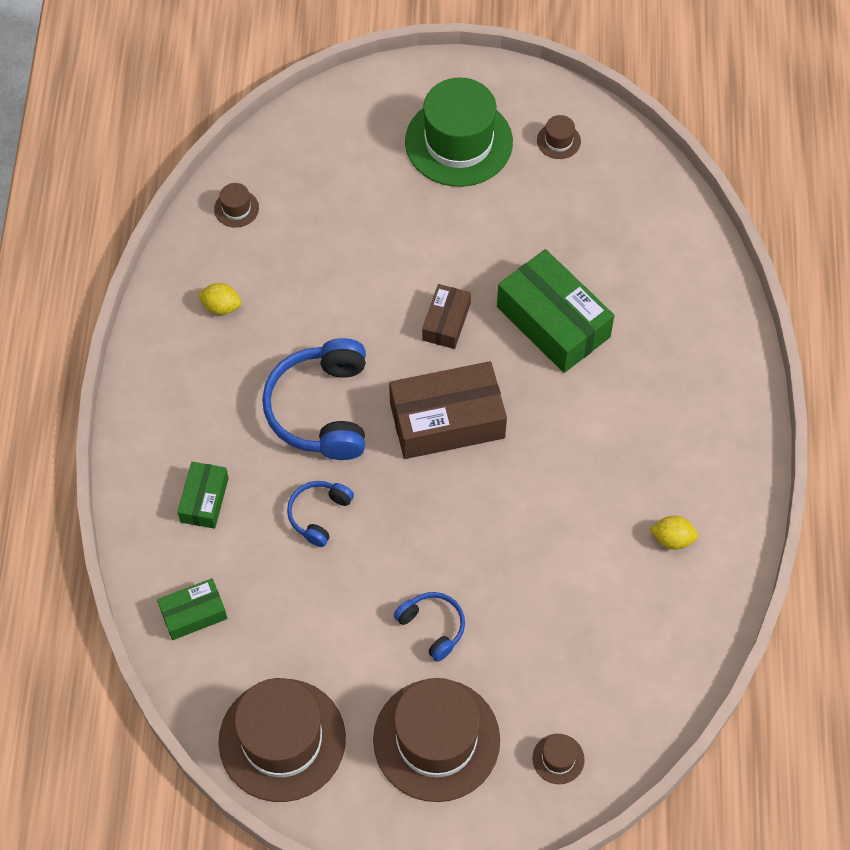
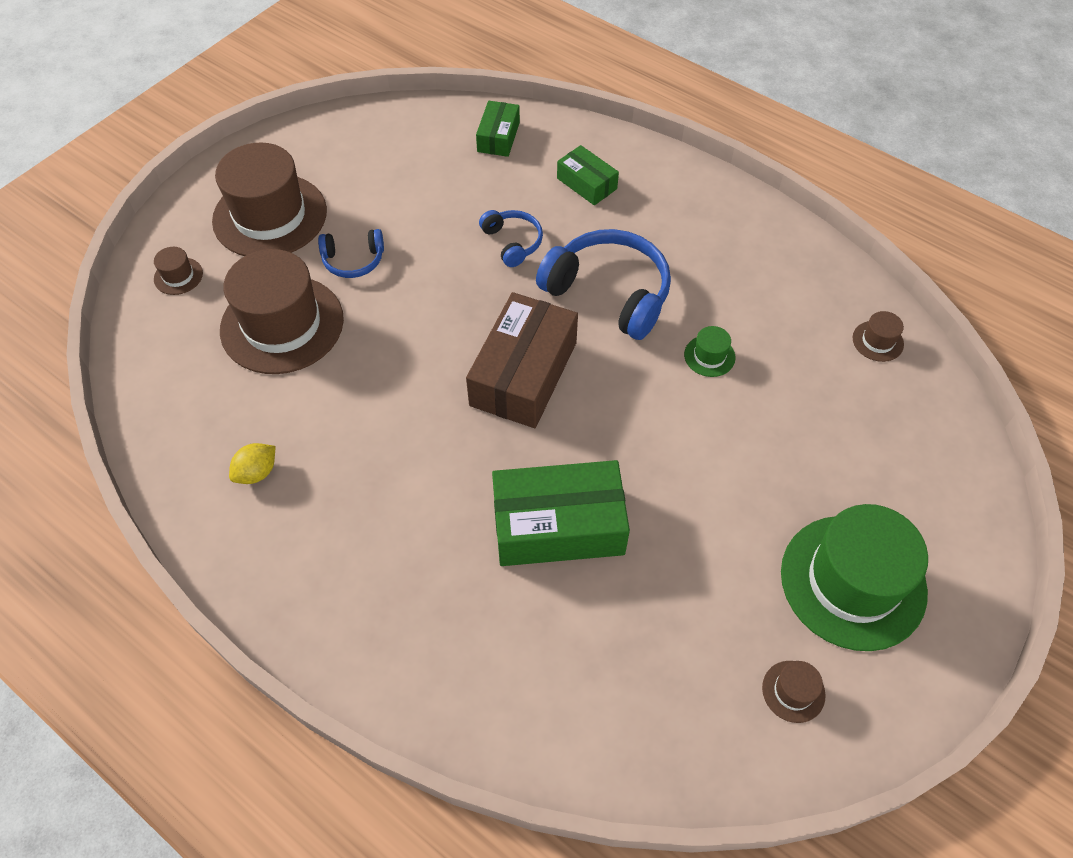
camera: 125 degrees right, 5 degrees down
yellow lemon [198,283,242,315] -> none
brown hat [219,678,346,802] -> brown hat moved to [220,249,344,374]
brown box [422,284,471,349] -> none
none -> green hat [684,326,736,377]

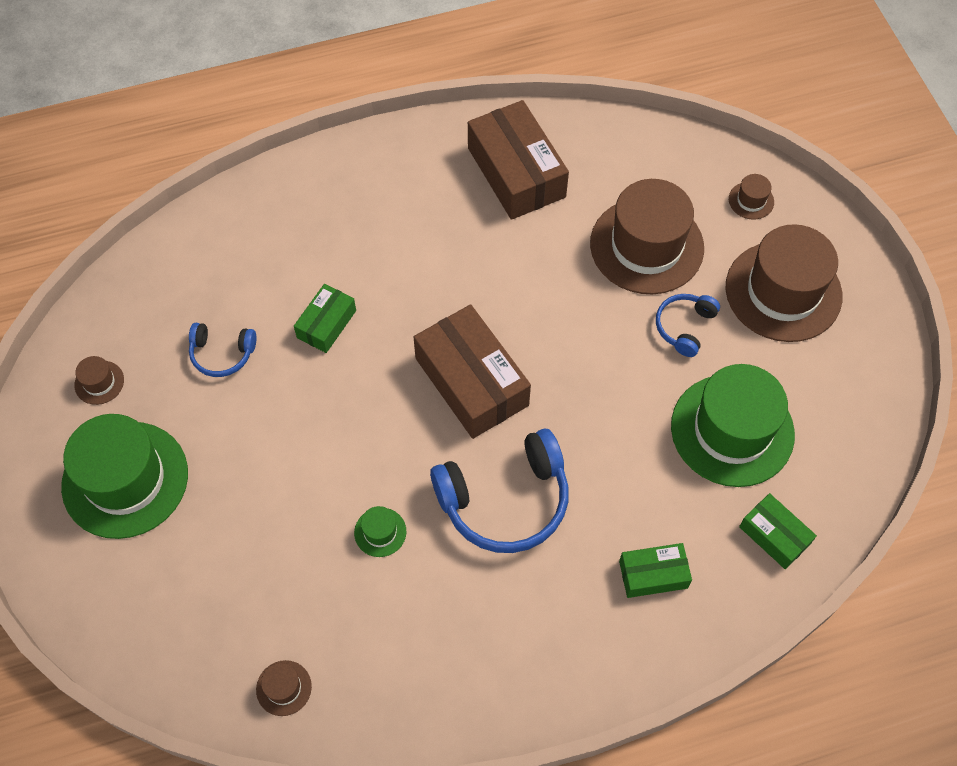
camera: 125 degrees right, 5 degrees up
yellow lemon [229,443,275,484] -> brown box [468,100,569,220]
blue headphones [479,210,543,267] -> blue headphones moved to [189,323,257,377]
green box [492,460,630,566] -> green box [294,284,356,353], size x0.54
none -> green hat [671,364,795,487]

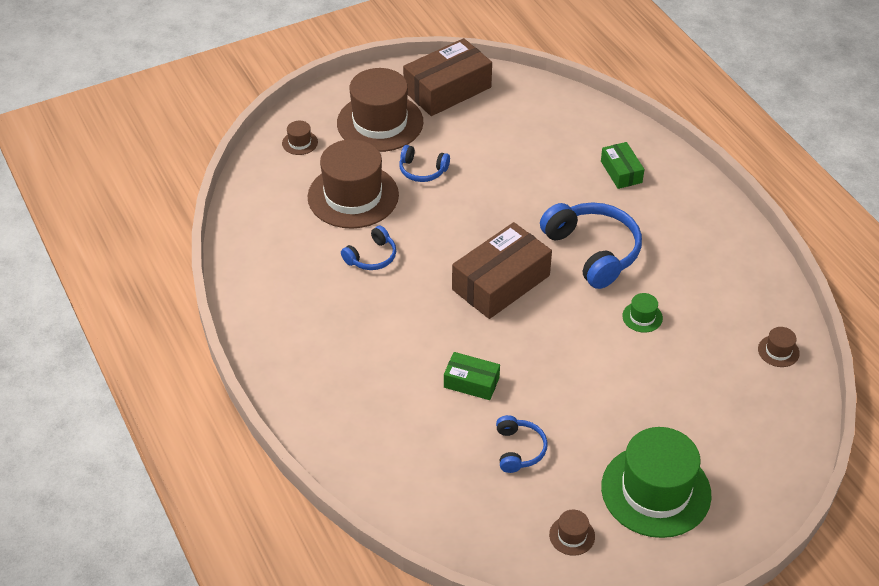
camera: 100 degrees left, 15 degrees down
brown box [468,100,569,220] -> brown box moved to [403,38,492,116]
green hat [671,364,795,487] -> none
green box [739,493,817,569] -> none
none -> blue headphones [341,226,396,270]

